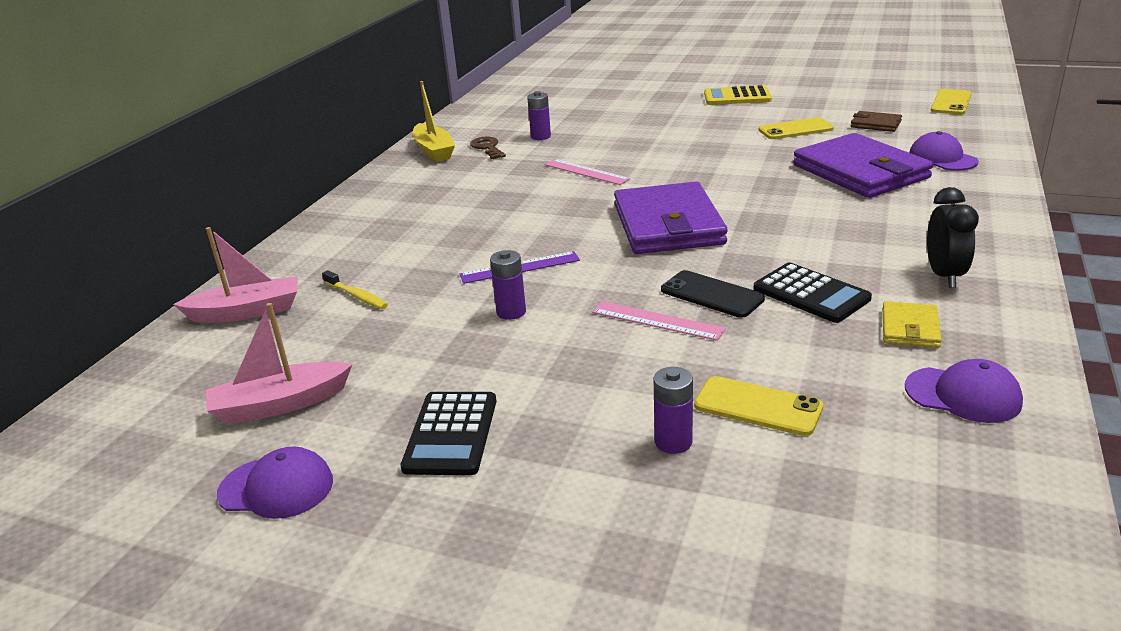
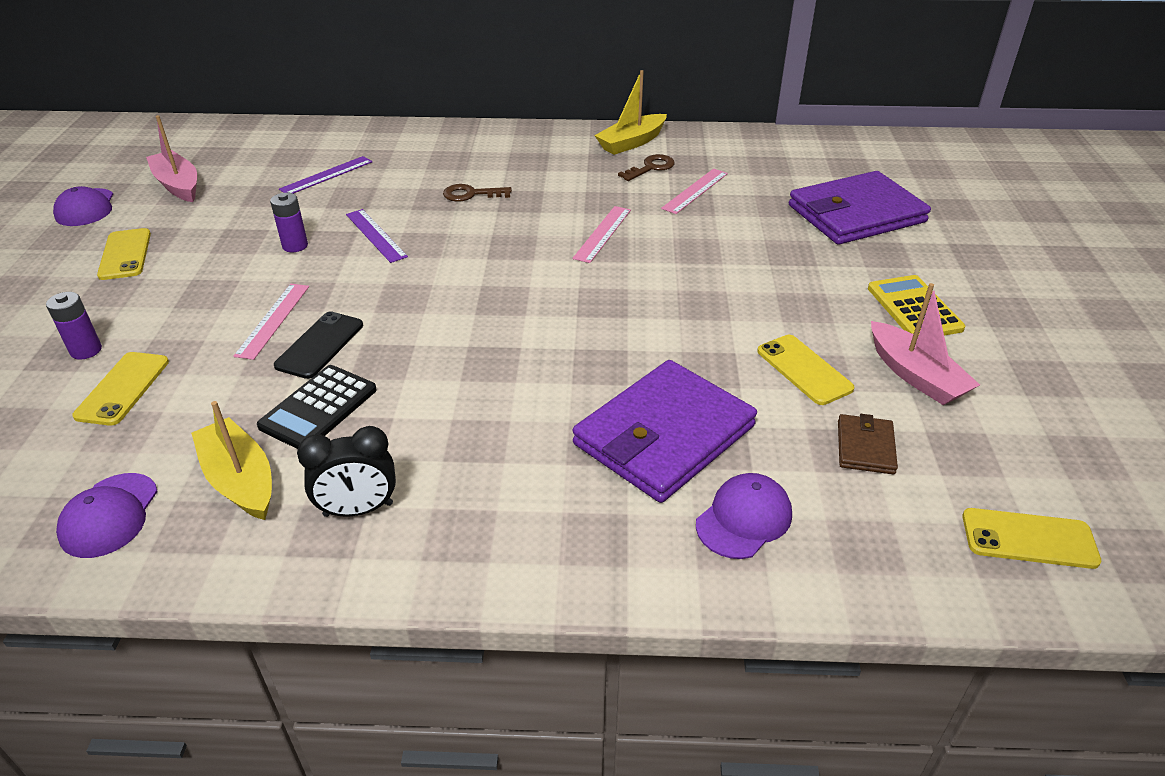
camera: 70 degrees right, 10 degrees up
pink boat [173,227,298,323] -> pink boat moved to [871,283,980,405]
yellow toothbrush [322,270,388,309] -> purple ruler [279,156,372,194]
black calculator [400,392,496,475] -> yellow phone [97,228,151,280]
purple battery [527,91,551,140] -> pink ruler [661,169,728,214]
purple wallet [614,182,728,254] -> purple wallet moved to [789,171,931,245]
yellow wallet [882,301,942,348] -> yellow boat [191,401,272,520]
none -> brown key [443,184,512,202]

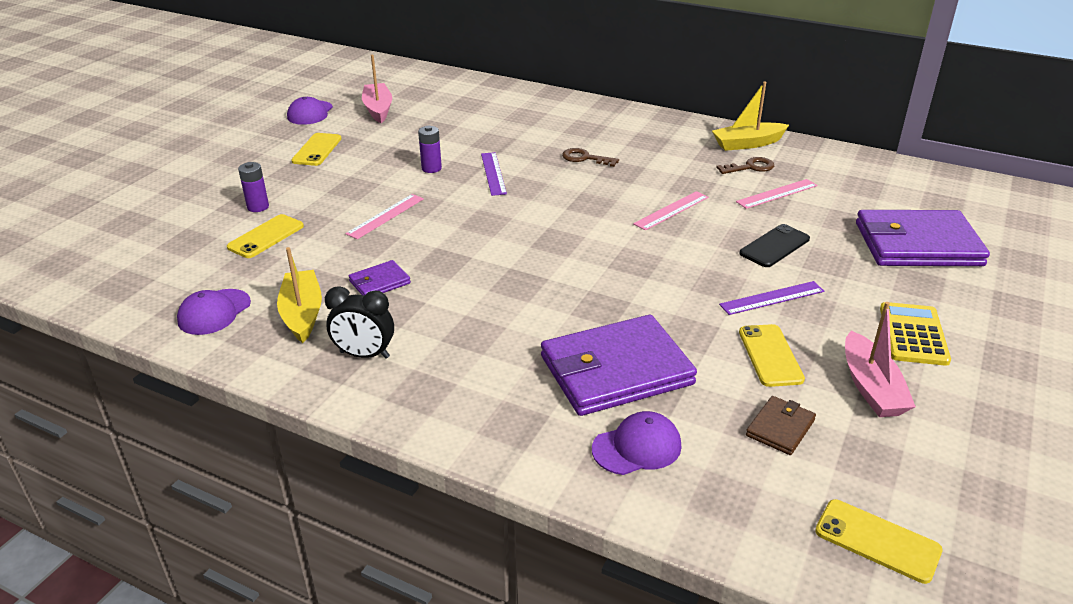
camera: 25 degrees right, 5 degrees down
black calculator [257,365,377,449] -> purple wallet [349,260,411,296]
black phone [274,311,363,379] -> black phone moved to [740,224,810,267]
purple ruler [279,156,372,194] -> purple ruler moved to [719,281,824,315]

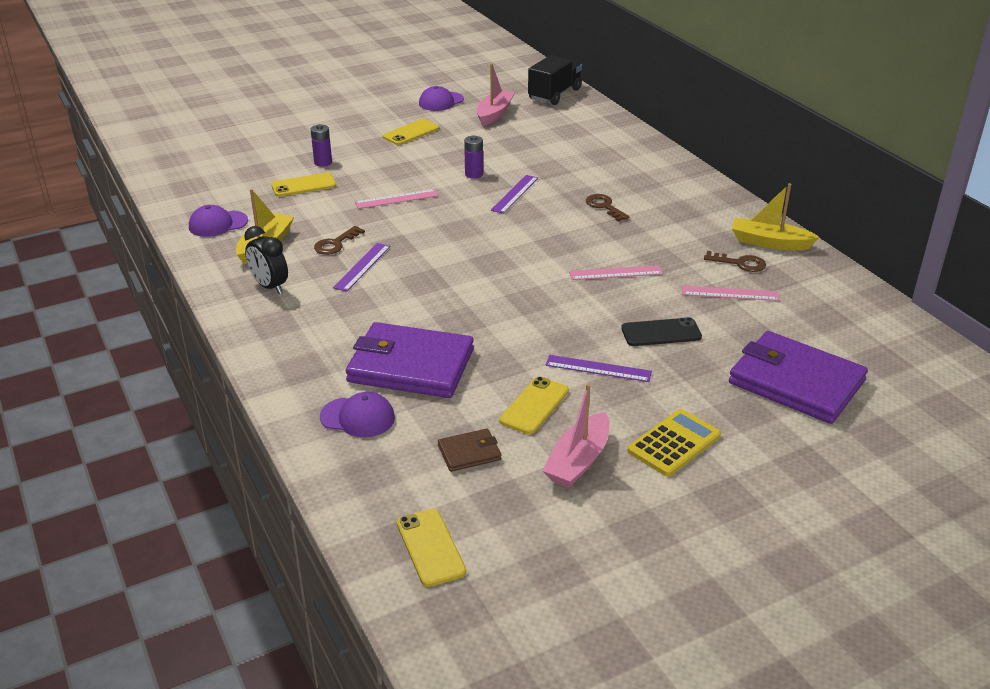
camera: 35 degrees right, 0 degrees up
purple wallet [349,260,411,296] -> brown key [314,226,365,255]
none -> purple ruler [333,243,390,292]
none -> black truck [528,55,582,105]

